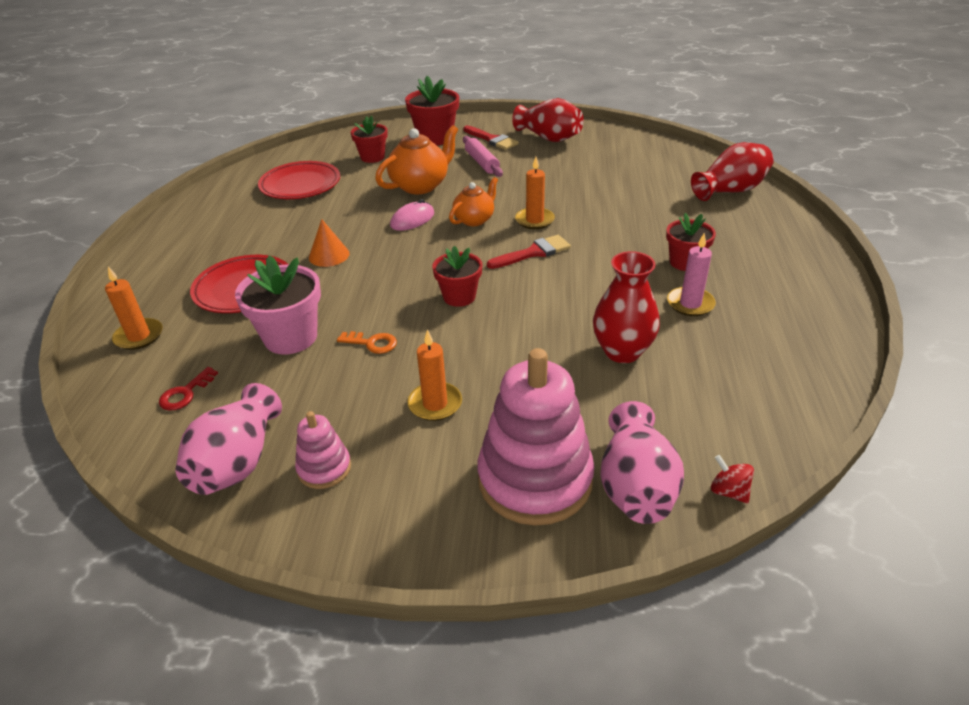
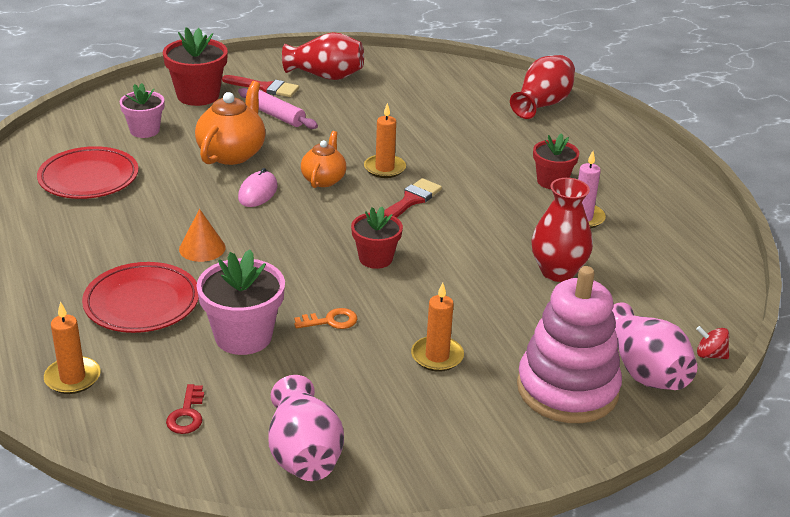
camera: 30 degrees left, 5 degrees down
pink stacking toy [295,411,351,489] -> none
red flower pot [350,116,388,163] -> pink flower pot [120,83,164,138]

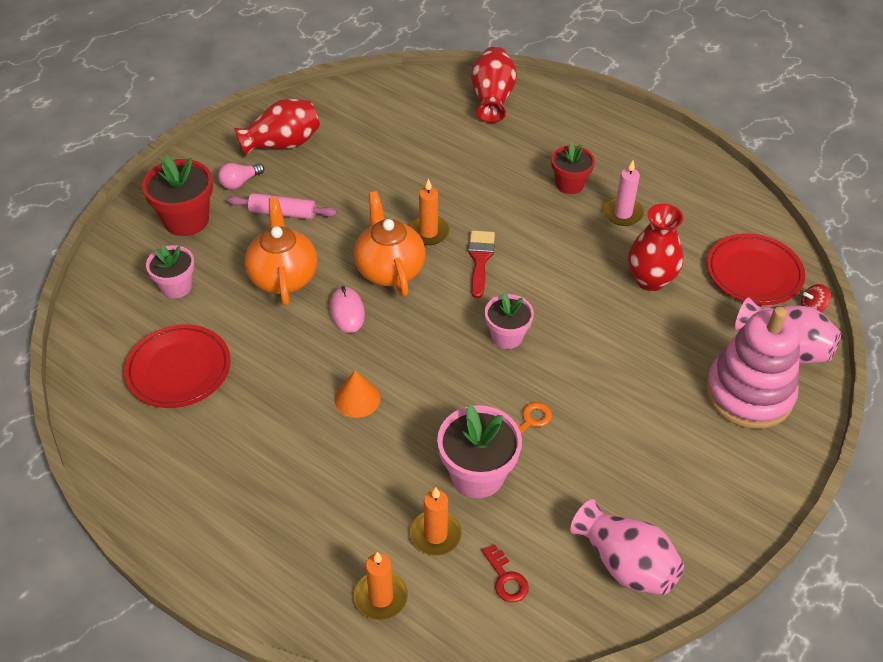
camera: 30 degrees left, 15 degrees up
red plate [82,262,199,333] -> red plate moved to [707,233,805,305]
red brush [222,75,299,97] -> pink light bulb [218,163,265,189]
orange teapot [301,131,346,188] -> orange teapot [354,191,425,297], size x1.56
red flower pot [351,207,403,269] -> pink flower pot [485,292,534,349]
orange candle [411,283,464,372] -> orange candle moved to [410,487,462,556]

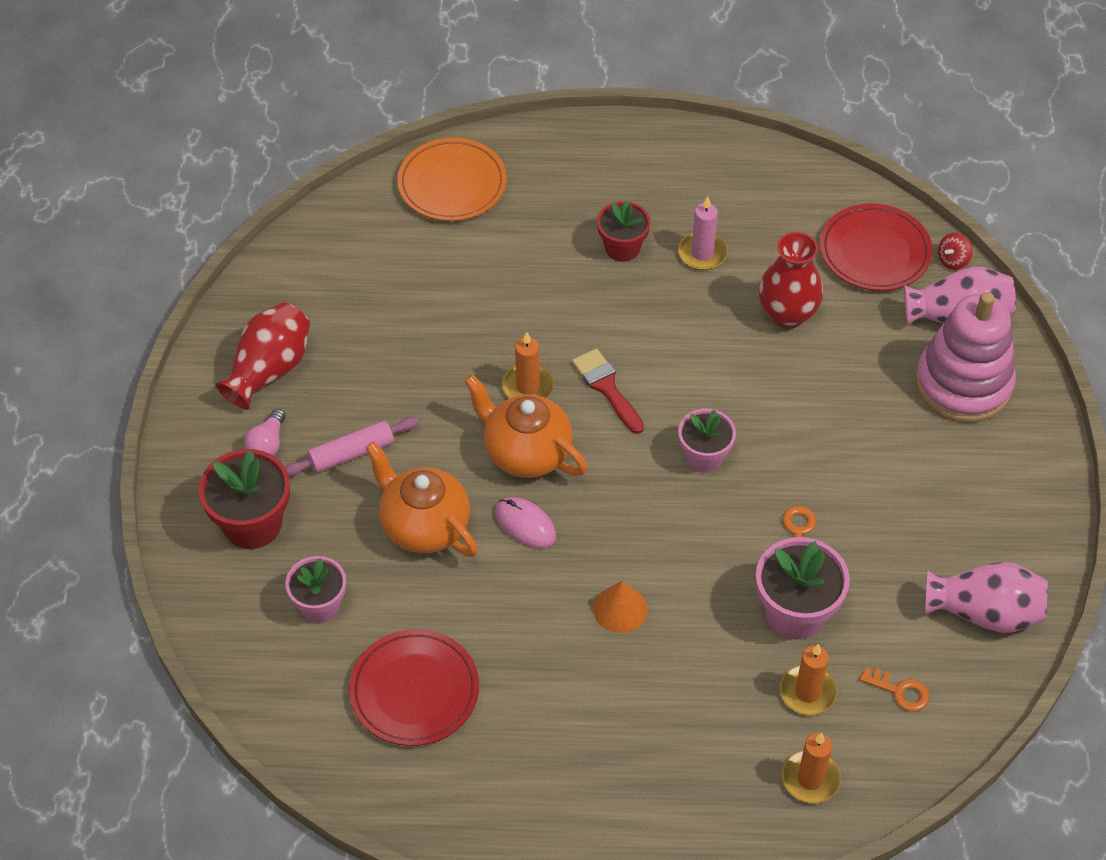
camera: 35 degrees left, 5 degrees up
red vase [471,47,517,123] -> orange plate [397,138,507,221]
red key [482,544,529,602] -> orange key [860,667,930,711]

